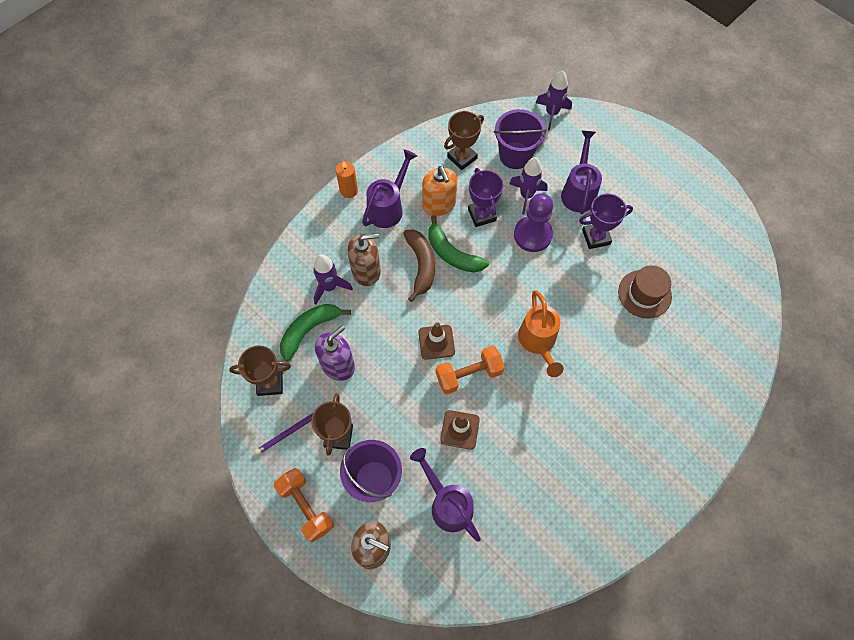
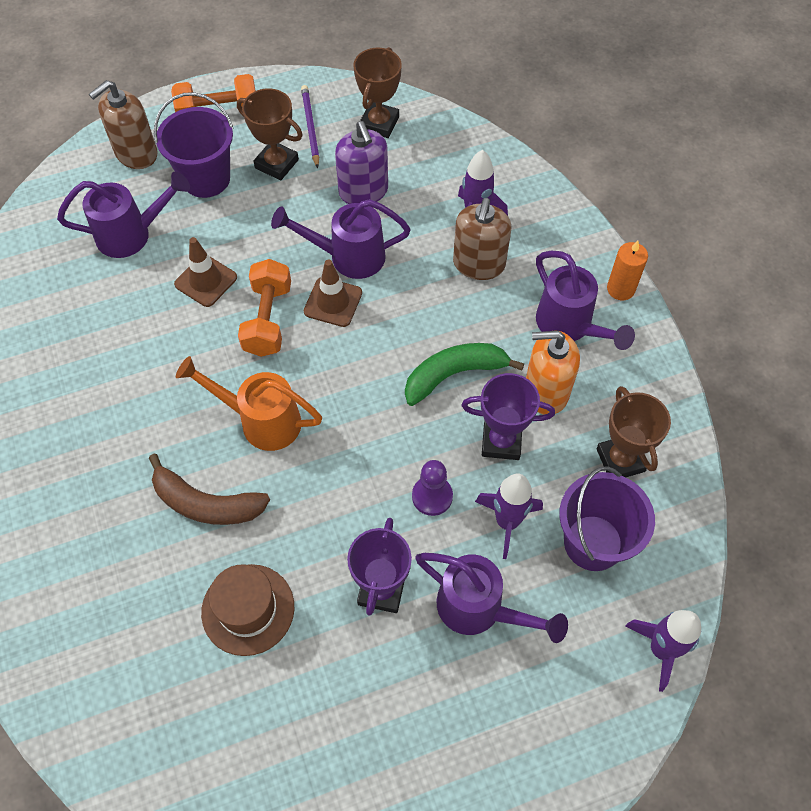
camera: 115 degrees right, 5 degrees down
green banana [280,304,351,362] -> none
brown banana [403,229,435,302] -> brown banana moved to [149,454,270,525]
purple pawn [514,193,553,252] -> purple pawn [412,460,453,516], size x0.63
none -> purple watering can [271,199,410,279]

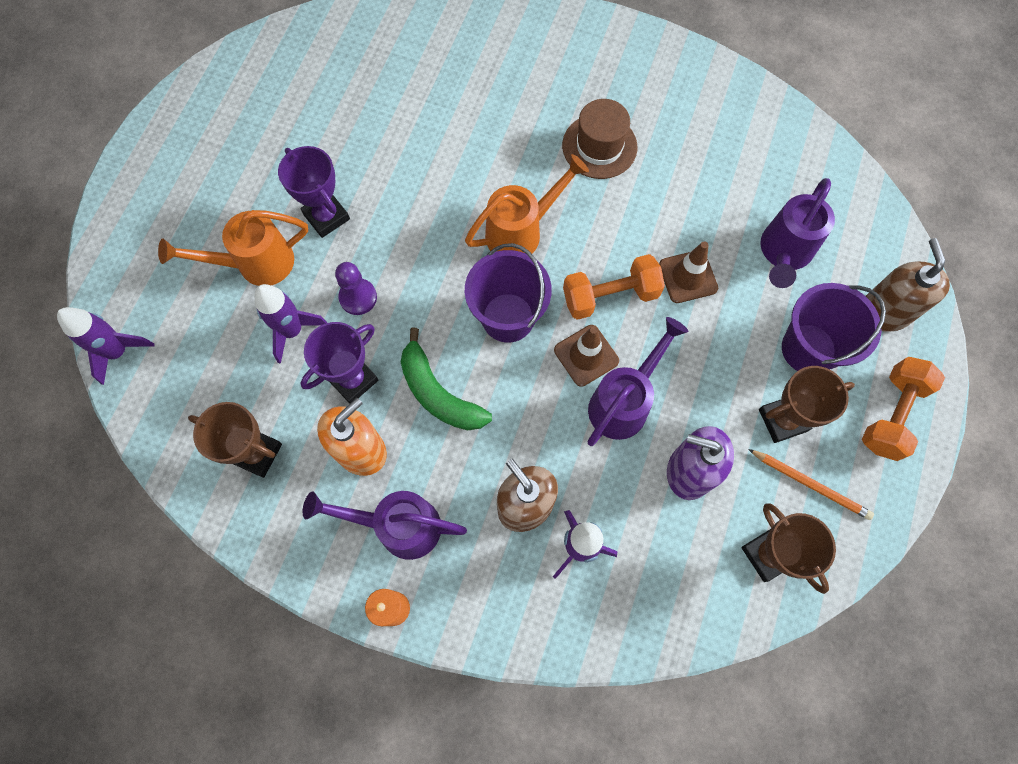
camera: 130 degrees right, 10 degrees up
brown banana [149,454,270,525] -> none
brown hat [201,564,294,656] -> brown hat moved to [562,99,638,179]
orange dumbbell [238,259,291,357] -> orange dumbbell turned 60 degrees counterclockwise [563,254,665,320]
purple pencil [301,85,319,169] -> orange pencil [748,449,874,520]
green banana [405,343,524,406] -> green banana turned 120 degrees clockwise [401,328,492,430]
purple watering can [415,553,568,643] -> orange watering can [158,210,308,286]
purple bucket [559,466,655,571] -> purple bucket moved to [465,243,552,343]

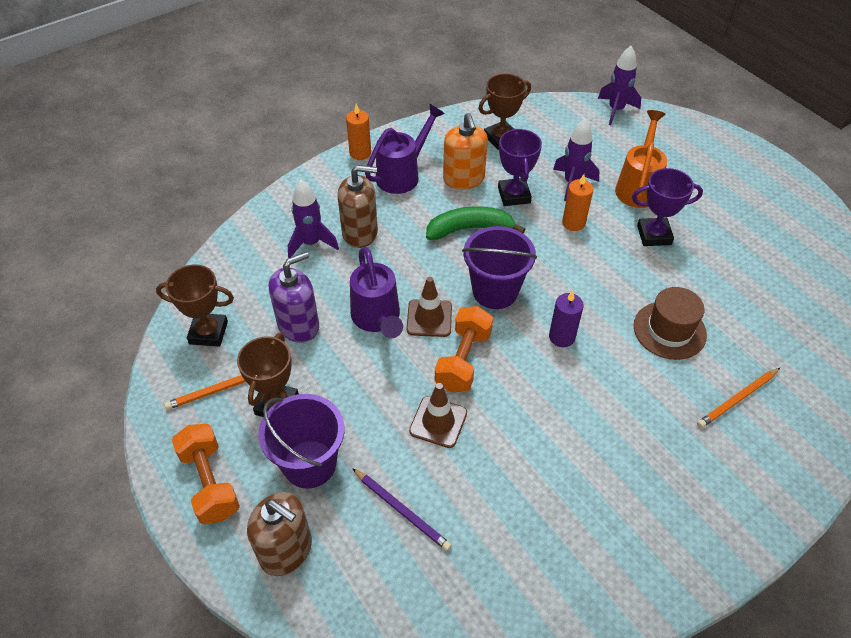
camera: 125 degrees right, 20 degrees down
purple pawn [335,262,377,315] -> orange candle [562,174,593,231]
orange watering can [465,154,589,254] -> purple candle [549,291,584,347]
brown hat [562,99,638,179] -> brown hat moved to [634,287,707,360]
purple watering can [760,178,835,288] -> purple pencil [352,468,452,551]
none -> orange pencil [697,368,780,428]

